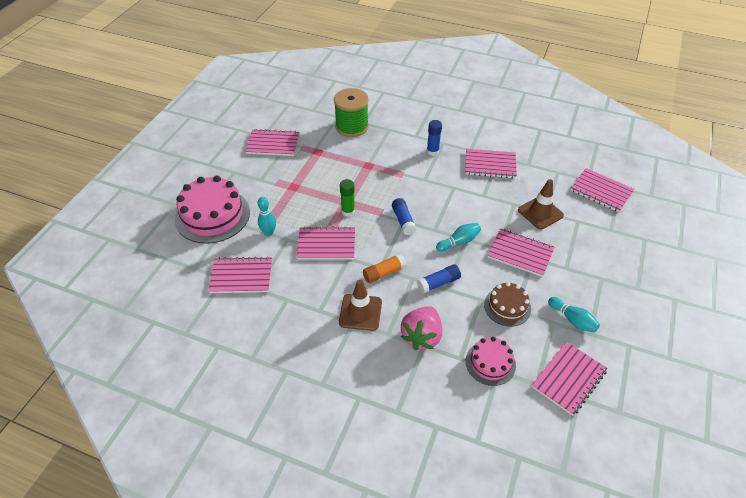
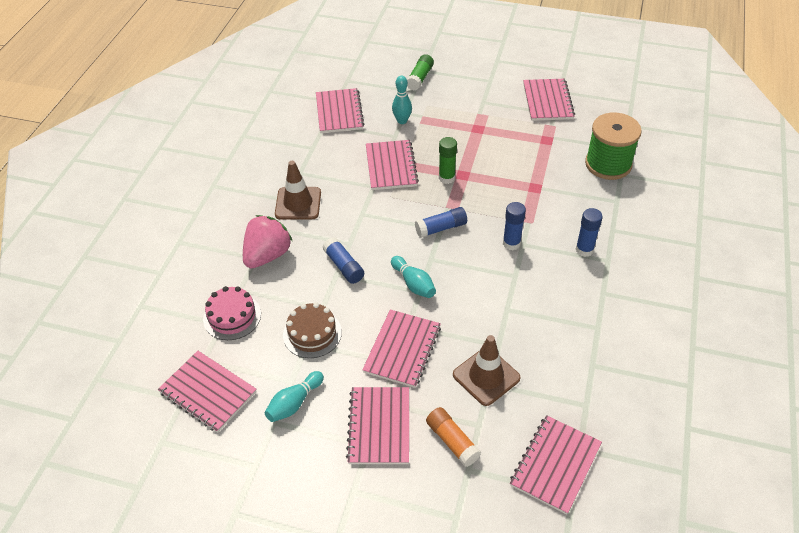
camera: 85 degrees right, 0 degrees up
pink cake [175,176,250,244] -> green glue stick [407,54,434,91]
orange glue stick [363,254,406,283] -> orange glue stick moved to [426,407,481,467]
pink strawberry [401,306,442,350] -> pink strawberry turned 105 degrees clockwise [243,215,292,268]
pink notebook [465,149,517,178] -> pink notebook moved to [346,387,409,464]
none -> blue glue stick [503,202,526,250]

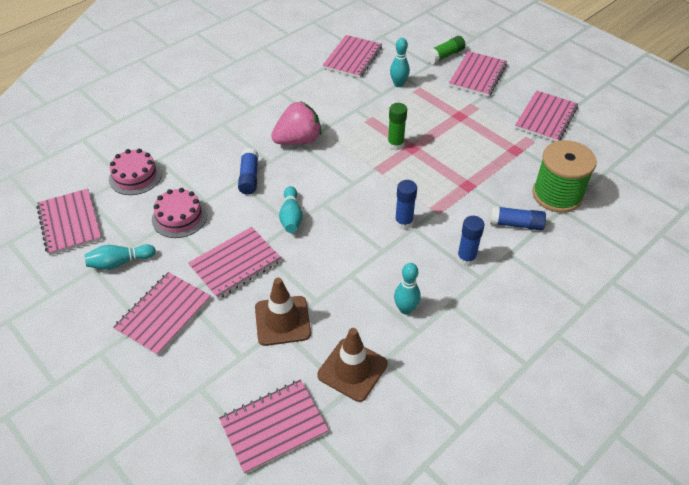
camera: 30 degrees right, 0 degrees up
pink strawberry [243,215,292,268] -> pink strawberry moved to [271,101,322,145]
brown traffic cone [275,161,321,220] -> brown traffic cone moved to [317,328,388,402]
brown cake [283,302,342,358] -> pink cake [152,188,207,238]
pink notebook [366,140,419,190] -> pink notebook moved to [449,51,507,97]
blue glue stick [415,207,467,238] -> blue glue stick moved to [489,206,546,230]
orange glue stick [426,407,481,467] -> none
none -> turquoise bowling pin [394,263,421,315]

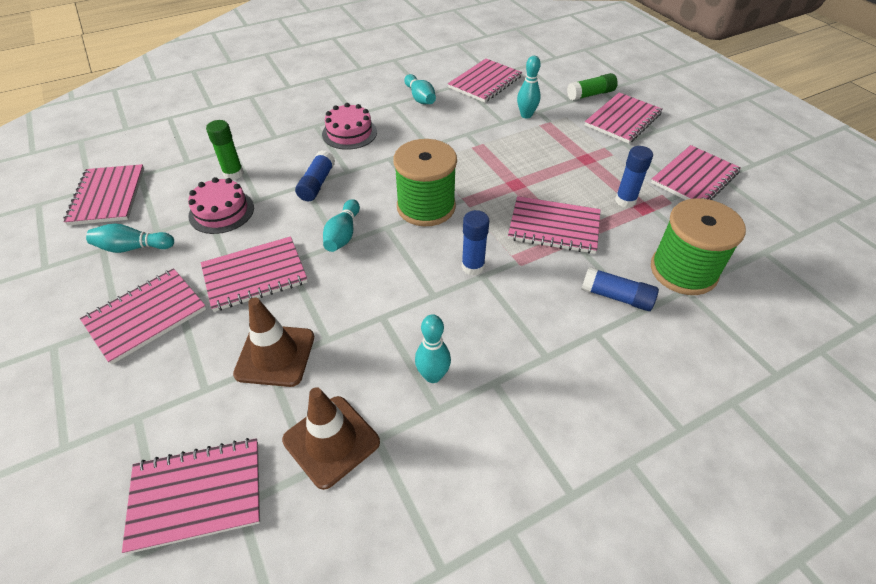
camera: 15 degrees right, 0 degrees up
pink cake [109,149,162,195] -> pink cake moved to [322,103,377,150]
pink strawberry [271,101,322,145] -> none
green glue stick [387,103,407,150] -> green glue stick moved to [206,120,244,180]
blue glue stick [457,216,484,266] -> blue glue stick moved to [615,146,653,208]
none -> green spool [393,139,457,226]
none -> turquoise bowling pin [404,74,436,104]
none -> pink notebook [508,196,601,254]

